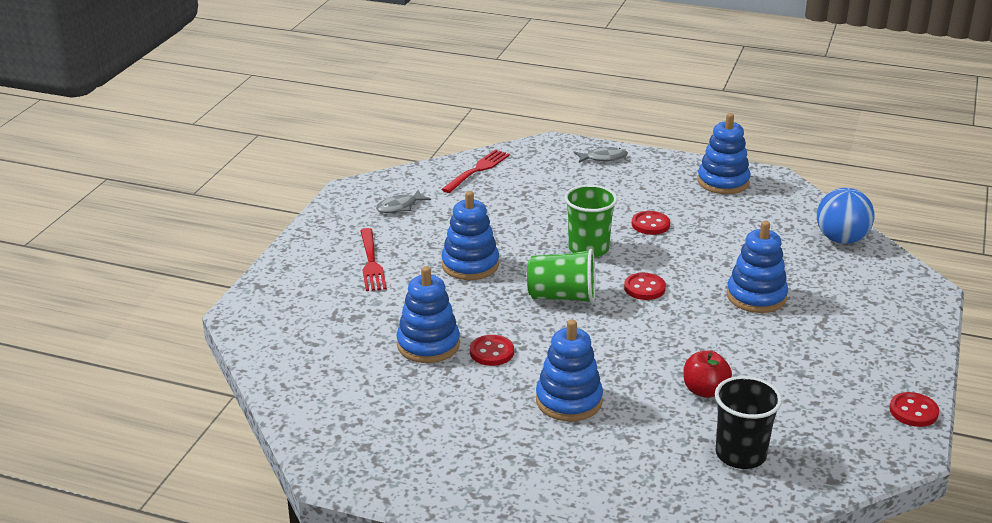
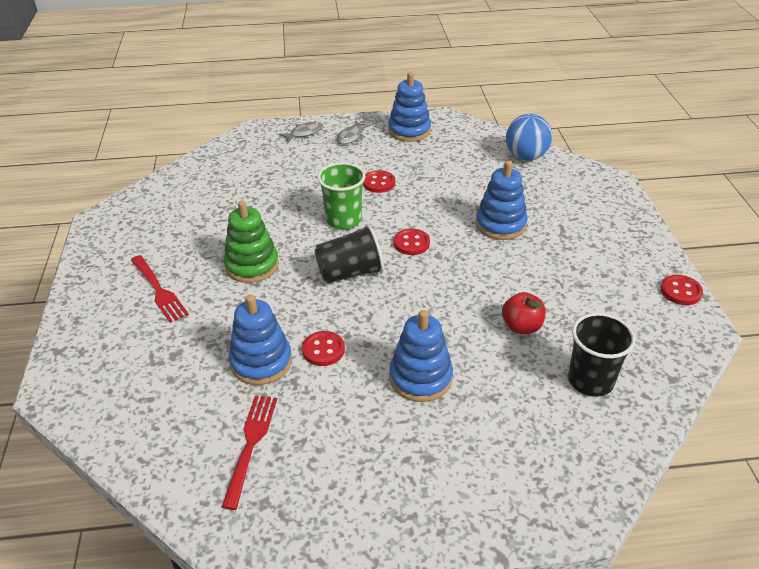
camera: 25 degrees left, 10 degrees up
grey fish [376,190,431,213] -> grey fish moved to [337,120,371,144]
red fork [441,149,510,193] -> red fork moved to [222,395,277,510]
blue stacking toy [441,191,499,280] -> green stacking toy [224,200,279,283]
green cup [527,249,595,304] -> black cup [315,224,384,283]

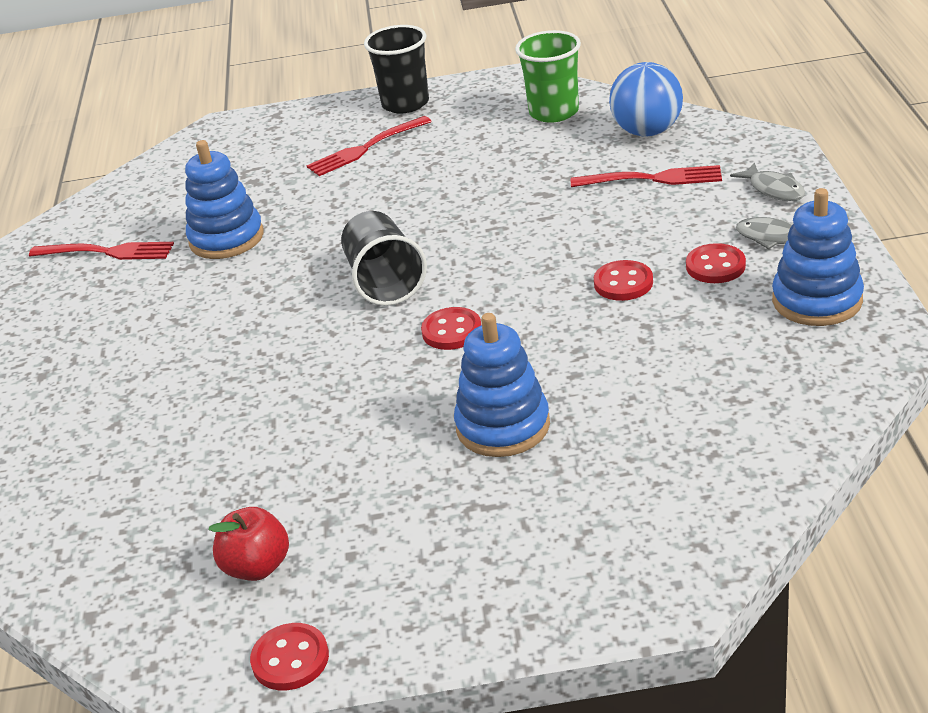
camera: 95 degrees right, 5 degrees down
green stacking toy [224,200,279,283] -> none
red button [302,331,345,366] -> red button moved to [686,243,746,283]
green cup [318,162,365,229] -> green cup moved to [515,30,581,123]
blue stacking toy [389,310,453,402] -> none
red apple [502,292,546,334] -> red apple moved to [209,507,289,581]
blue ball [506,114,552,160] -> blue ball moved to [609,62,683,137]
black cup [568,313,635,397] -> black cup moved to [364,25,429,114]
none -> red fork [571,165,722,187]

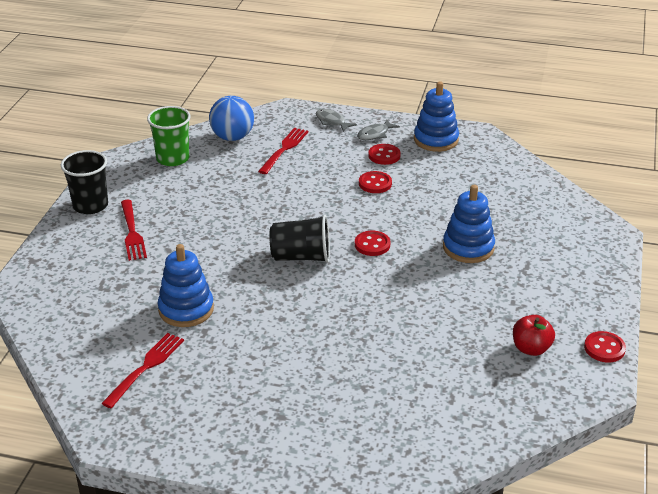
camera: 75 degrees left, 0 degrees up
grey fish [730,162,805,201] -> grey fish turned 120 degrees counterclockwise [316,109,357,132]

